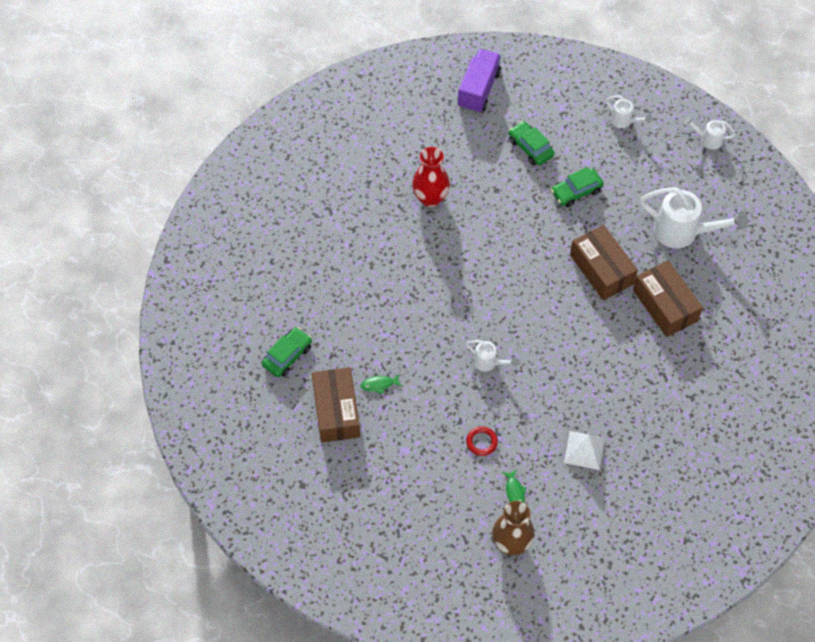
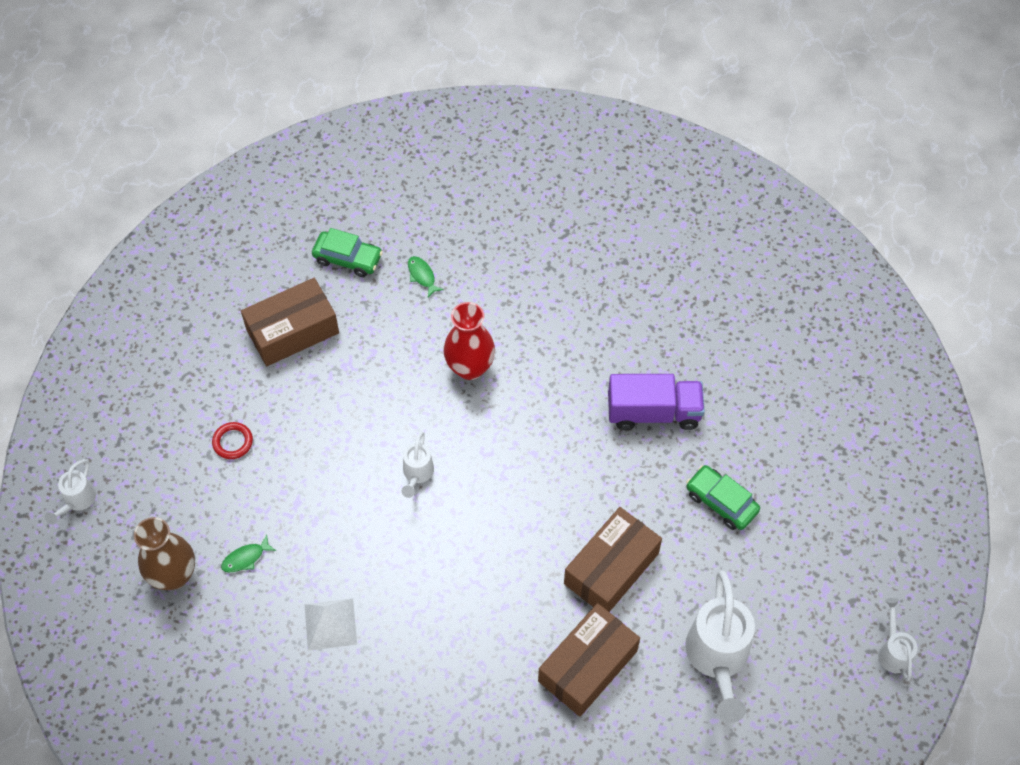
camera: 70 degrees right, 0 degrees up
green fish [361,374,402,394] -> green fish moved to [408,256,444,297]
red vase [412,147,450,207] -> red vase moved to [443,302,495,380]
purple truck [458,49,501,113] -> purple truck moved to [608,374,705,430]
red ring [466,426,498,456] -> red ring moved to [212,422,253,459]
green car [509,121,554,165] -> none
white watering can [606,95,652,128] -> white watering can moved to [45,459,96,525]

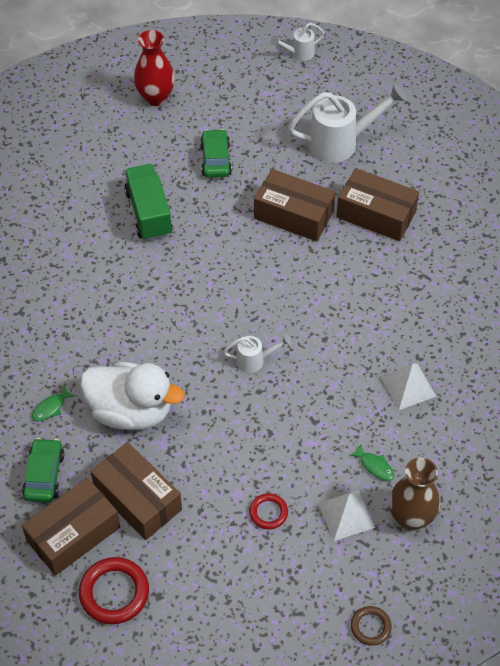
camera: 105 degrees left, 5 degrees down
white watering can [45,459,96,525] -> brown ring [351,606,392,646]
red vase [443,302,495,380] -> red vase moved to [134,30,175,106]
purple truck [608,374,705,430] -> green truck [124,164,173,241]
green car [686,465,760,530] -> green car turned 150 degrees clockwise [200,129,232,178]
none -> brown box [22,478,120,576]
none -> red ring [79,557,149,624]
none -> white duck [80,362,184,430]
none -> white pyramid [318,490,375,541]

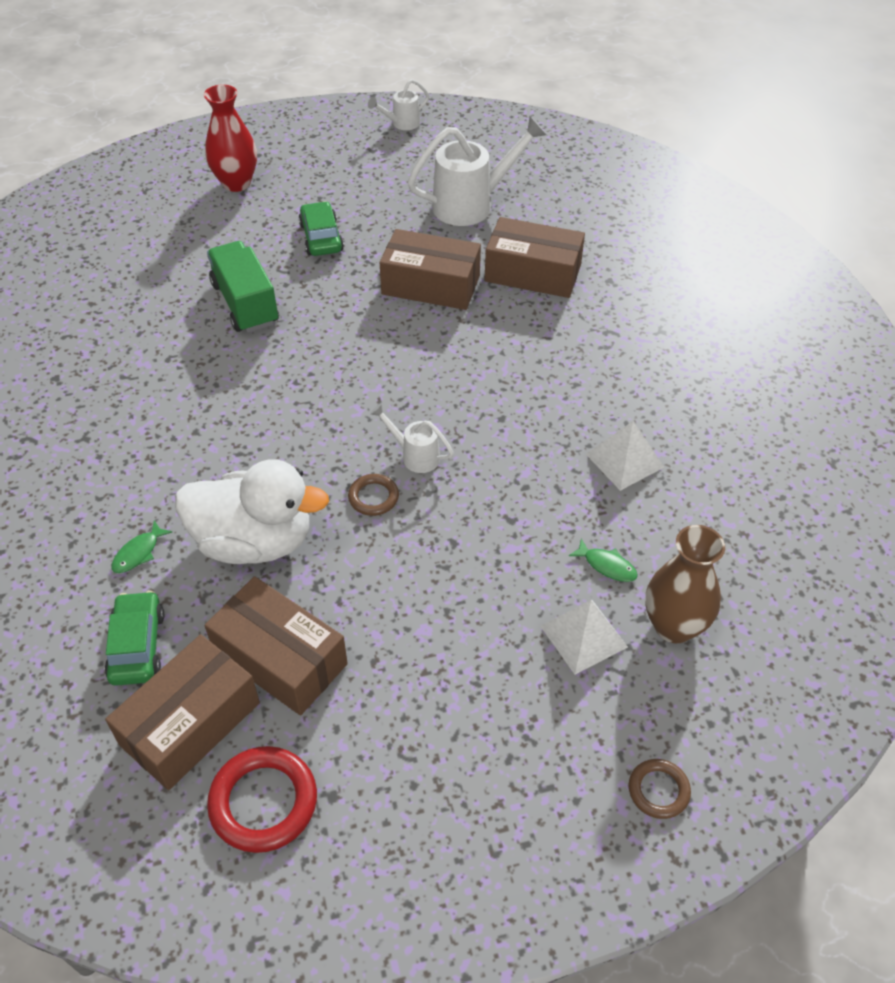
camera: 10 degrees left, 5 degrees down
white watering can [223,334,292,373] -> white watering can turned 135 degrees counterclockwise [370,403,454,473]
red ring [249,493,288,529] -> none
none -> brown ring [348,474,399,516]

